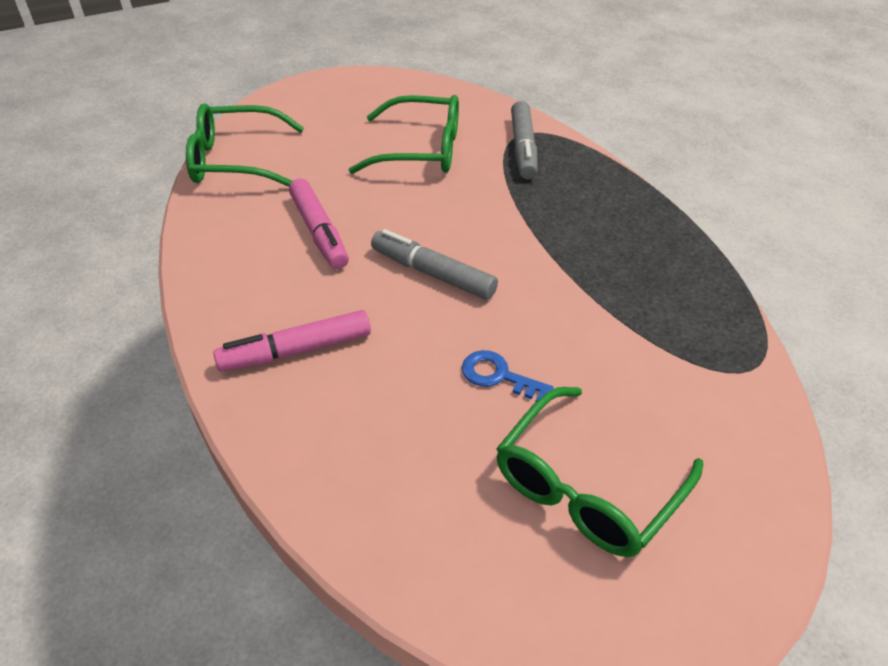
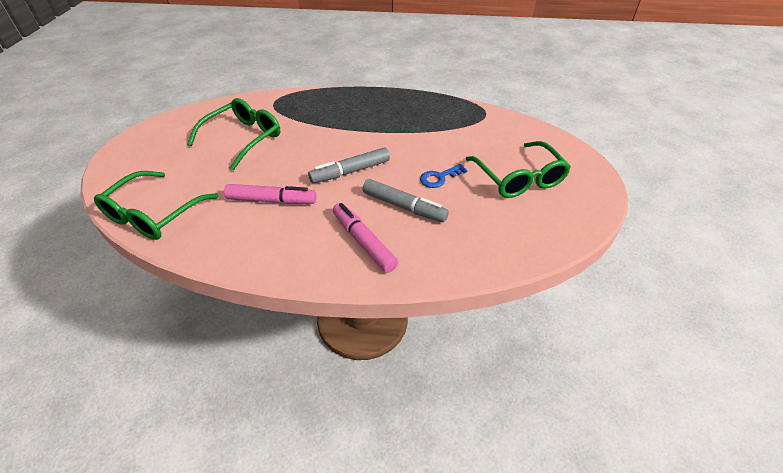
camera: 60 degrees left, 0 degrees up
pink marker [213,310,371,371] -> pink marker turned 135 degrees clockwise [333,203,398,273]
grey marker [511,101,537,179] -> grey marker moved to [363,179,449,222]

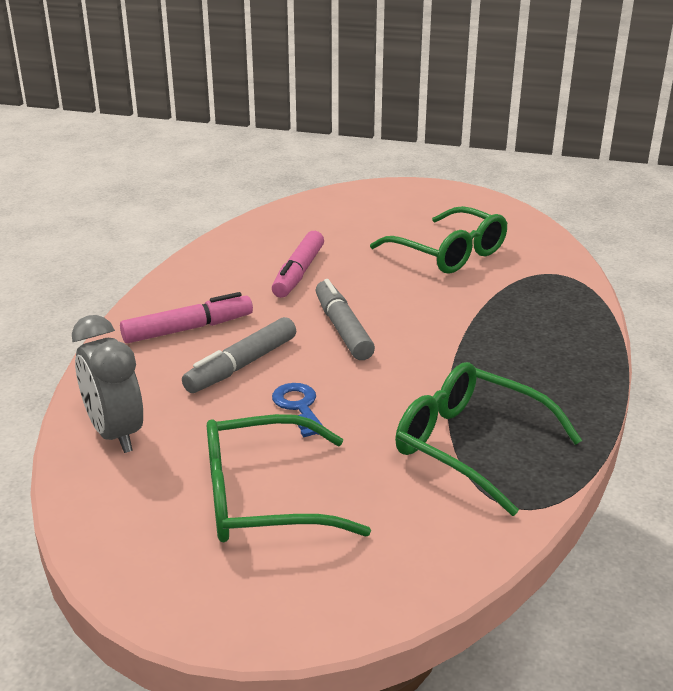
camera: 100 degrees right, 15 degrees down
green glasses [94,171,219,240] -> green glasses moved to [395,362,582,516]
none -> grey clock [72,315,143,453]

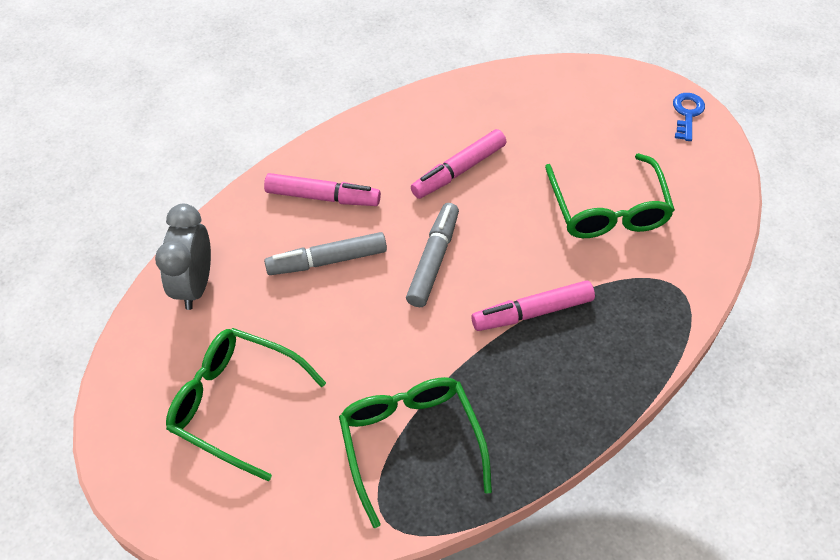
camera: 35 degrees right, 25 degrees up
blue key [272,383,323,437] -> blue key moved to [673,93,705,141]
none -> pink marker [472,281,595,331]

